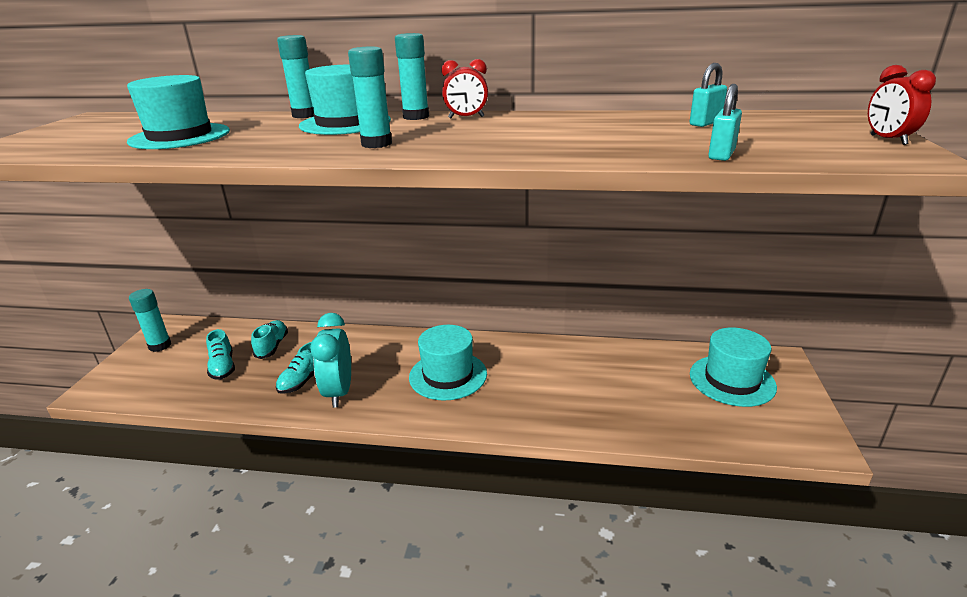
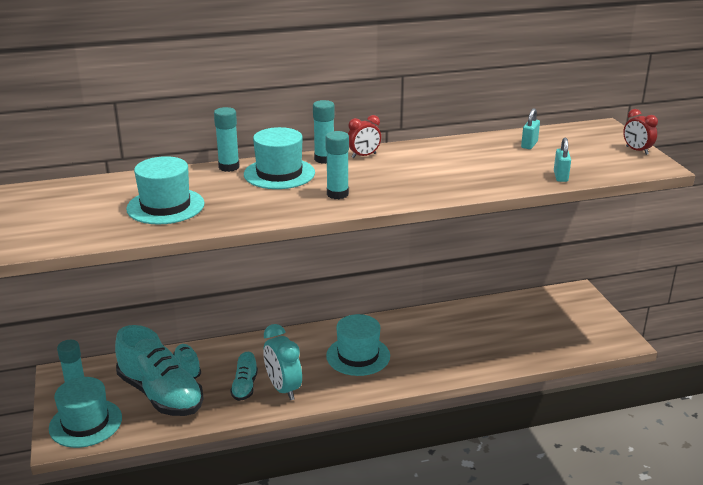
camera: 25 degrees left, 0 degrees up
turquoise shoe [206,329,235,380] -> turquoise shoe [115,325,204,416], size x2.14
turquoise hat [690,328,777,407] -> turquoise hat moved to [49,377,122,448]

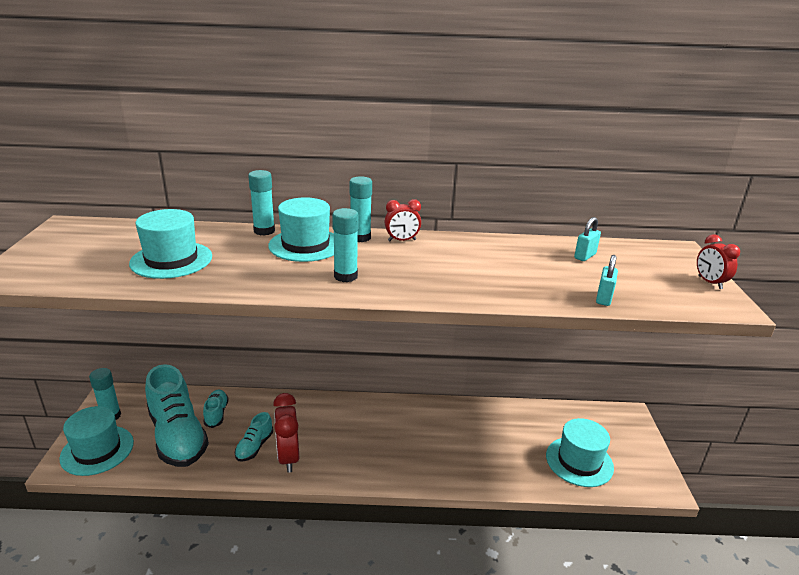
camera: 15 degrees right, 0 degrees up
turquoise clock [263,324,302,400] -> red clock [273,393,299,473]
turquoise hat [326,314,390,376] -> turquoise hat moved to [546,418,614,487]

